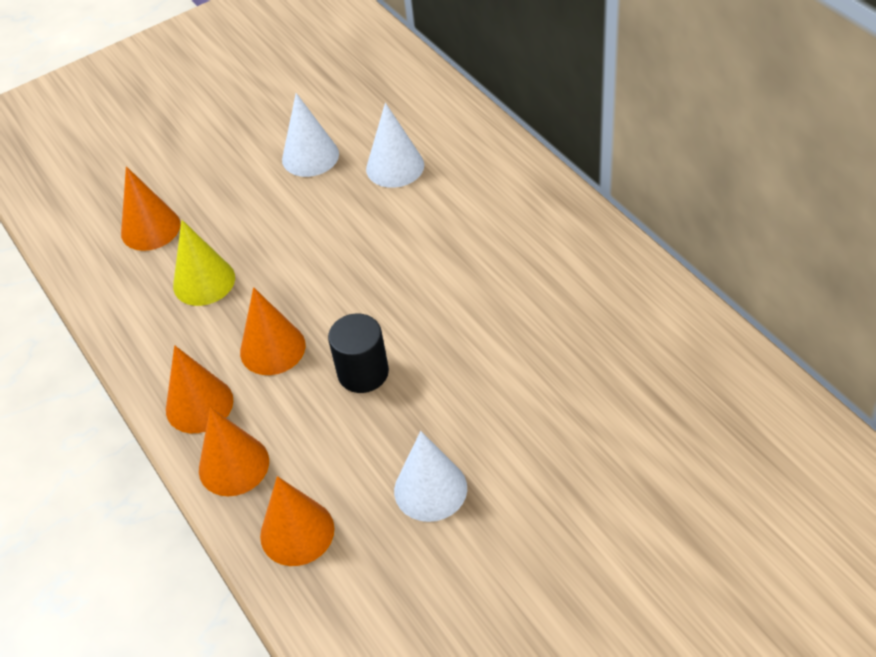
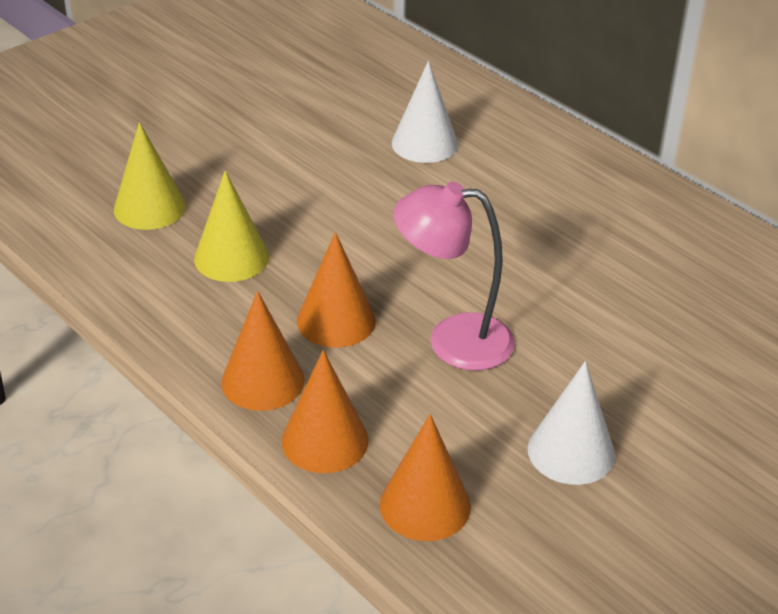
camera: 15 degrees left, 10 degrees down
orange cone [121,166,180,251] -> yellow cone [114,122,186,230]
white cone [282,93,339,177] -> none
black cylinder [328,313,389,393] -> pink lamp [393,182,515,371]

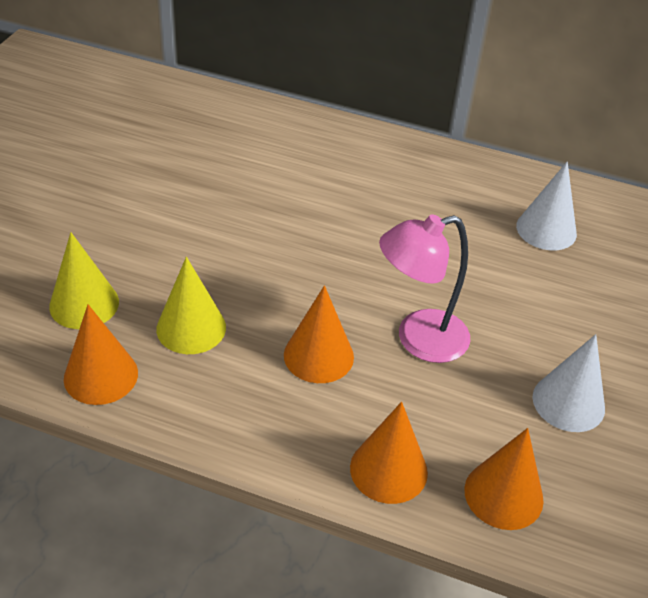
camera: 30 degrees left, 5 degrees up
orange cone [222,291,305,411] -> orange cone moved to [64,304,138,405]
white cone [392,61,458,163] -> white cone moved to [516,161,577,250]

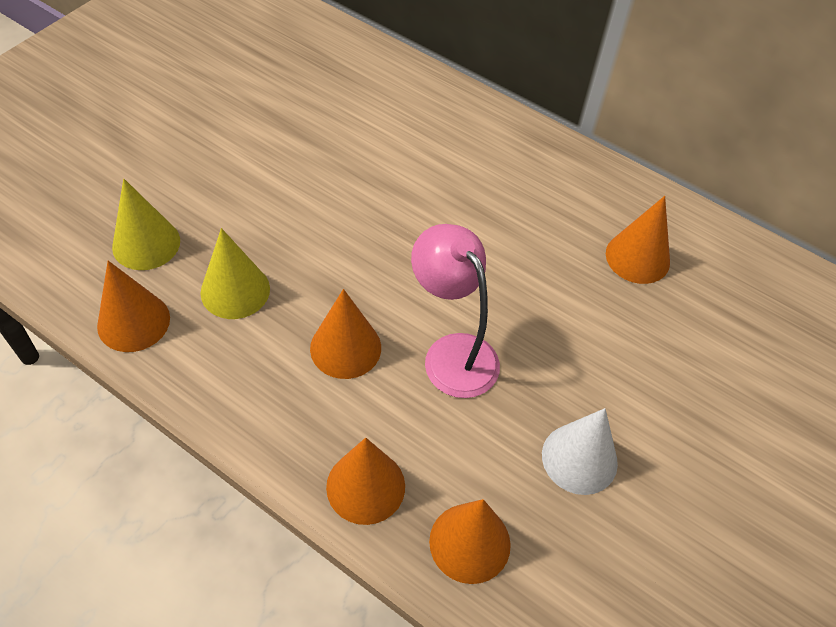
camera: 15 degrees right, 10 degrees up
pink lamp [379,214,470,363] -> pink lamp turned 60 degrees clockwise [411,224,500,398]
white cone [516,161,577,250] -> orange cone [606,196,670,284]

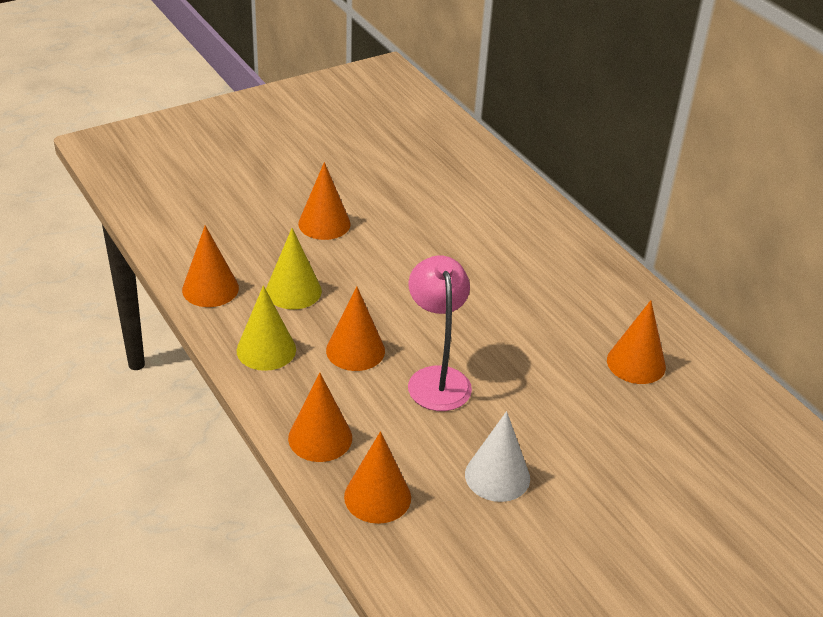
camera: 25 degrees right, 15 degrees down
yellow cone [112,179,180,270] -> yellow cone moved to [237,285,296,371]
none -> orange cone [298,162,351,240]

